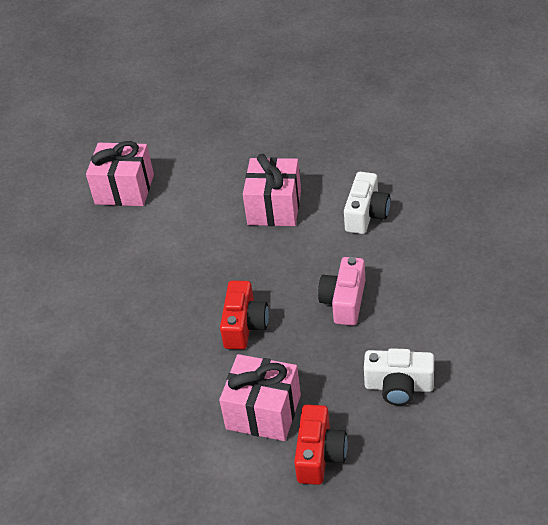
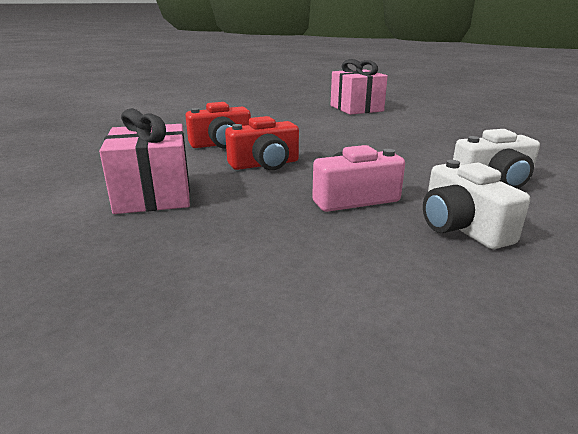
camera: 55 degrees right, 20 degrees down
pink gift [243,154,301,226] -> none
red camera [294,405,347,485] -> red camera moved to [185,102,251,149]
white camera [364,348,434,406] -> white camera moved to [423,160,530,249]

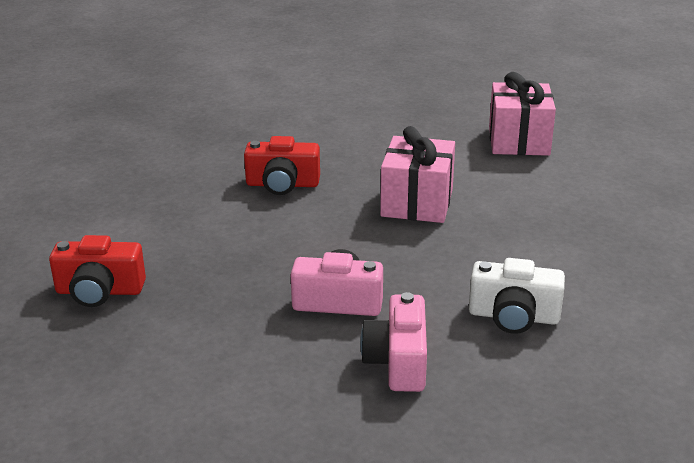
camera: 25 degrees right, 5 degrees up
pink gift [99,108,190,214] -> pink gift moved to [380,126,455,223]
red camera [225,116,299,170] -> red camera moved to [49,235,146,307]
white camera [423,160,530,249] -> pink camera [360,292,427,392]

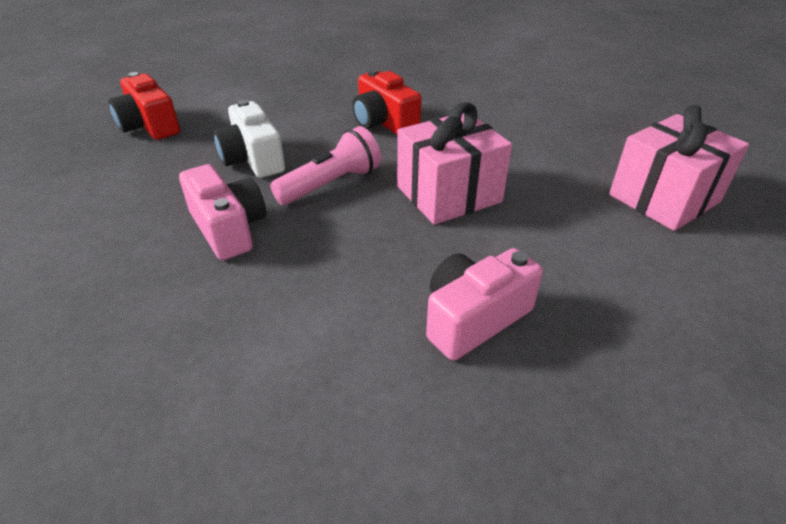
camera: 50 degrees right, 10 degrees up
pink camera [360,292,427,392] -> pink camera moved to [426,248,543,361]
white camera [469,258,565,334] -> white camera moved to [214,100,285,178]
none -> pink flashlight [270,126,381,205]

